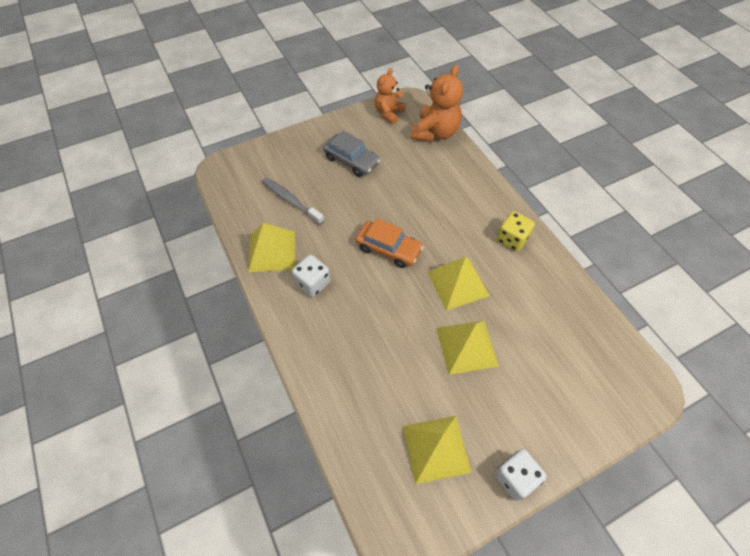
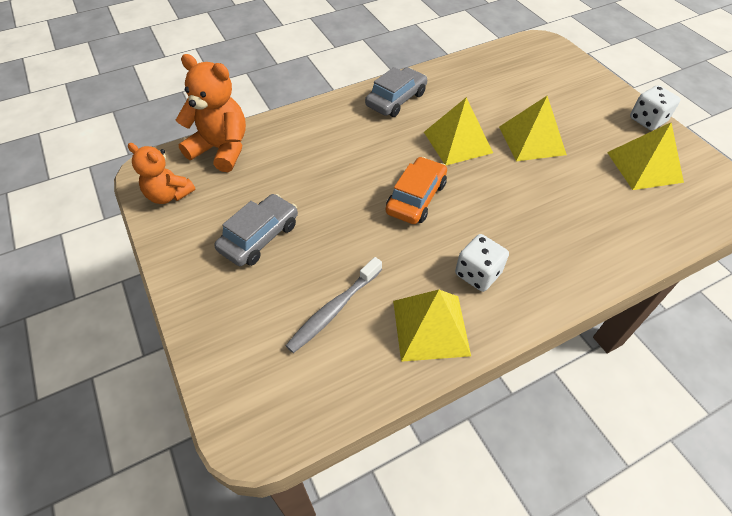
camera: 90 degrees left, 5 degrees down
yellow dice [497,211,535,252] -> grey car [365,67,427,117]

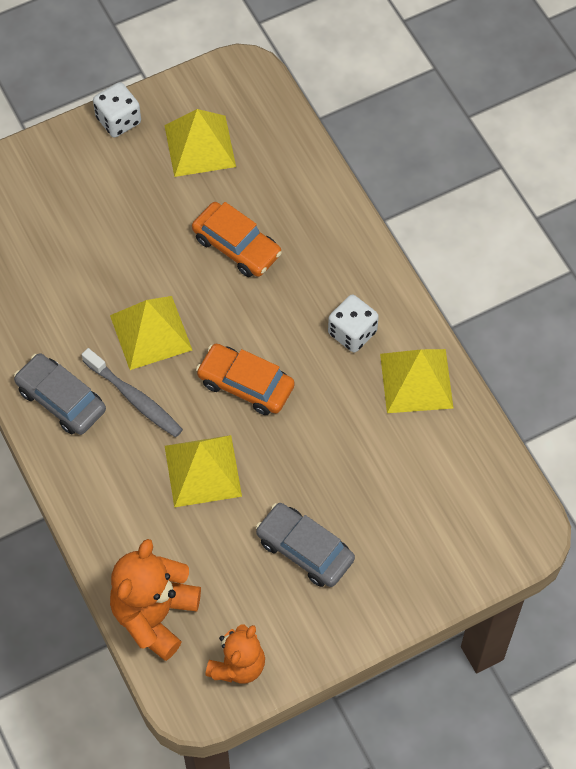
camera: 90 degrees left, 10 degrees up
grey toothbrush [286,257,382,353] -> grey toothbrush moved to [82,348,183,437]
yellow pyramid [499,96,567,161] -> yellow pyramid moved to [165,435,242,507]
none -> orange car [192,202,282,277]

